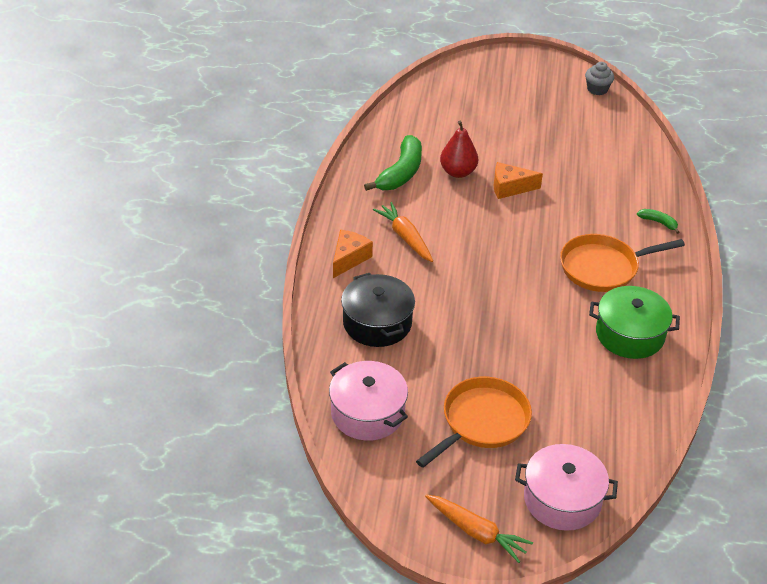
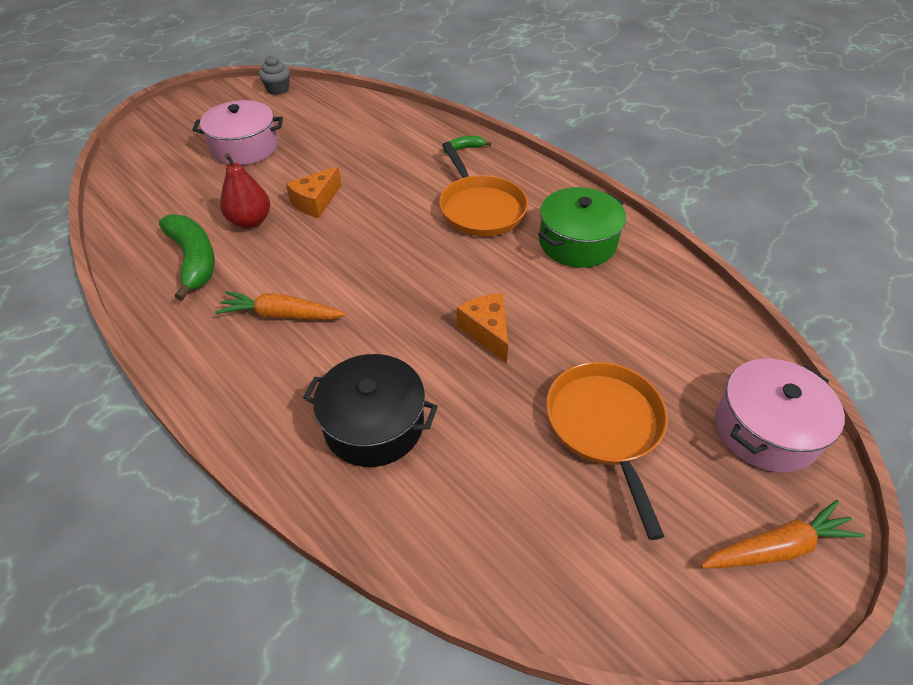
camera: 50 degrees left, 5 degrees up
pink pot [329,361,408,441] -> pink pot moved to [193,100,283,165]
orange cheese [333,229,373,278] -> orange cheese moved to [457,293,508,364]
orange pan [560,234,685,292] -> orange pan turned 45 degrees counterclockwise [439,142,528,237]

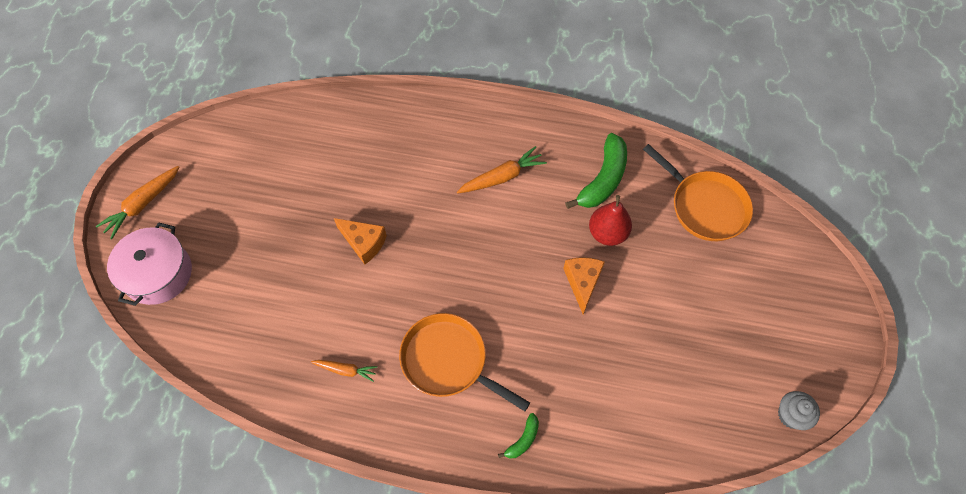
camera: 145 degrees right, 15 degrees up
green banana [159,215,215,301] -> green banana turned 90 degrees counterclockwise [565,133,627,209]
pink pot [193,100,283,165] -> none
black pot [303,354,438,467] -> none
green pot [538,187,626,268] -> orange carrot [311,360,377,382]
orange pan [546,362,668,540] -> orange pan moved to [643,144,753,241]

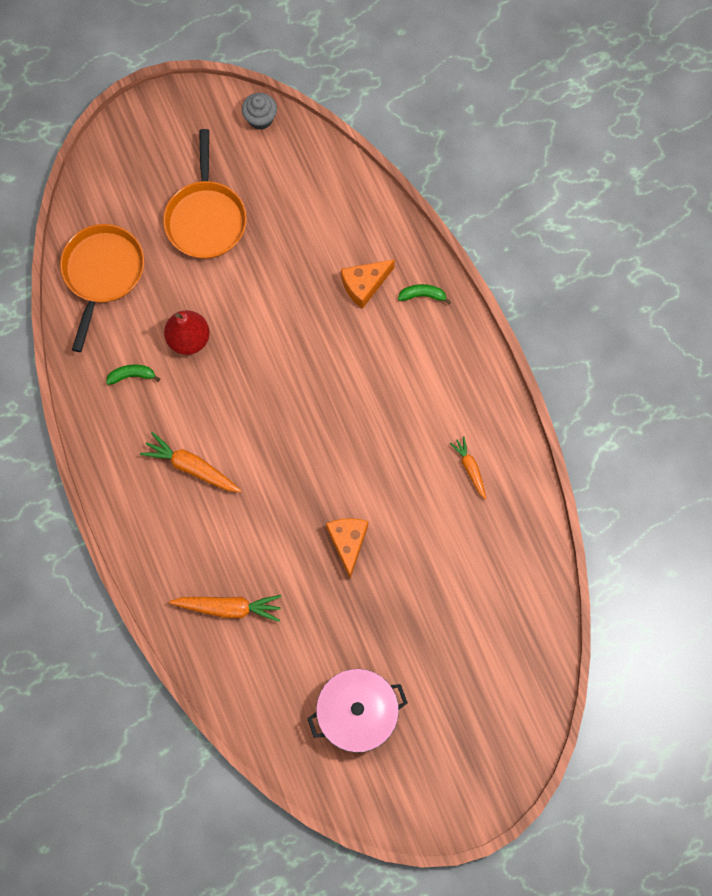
camera: 125 degrees left, 10 degrees up
orange carrot [96,166,179,239] -> orange carrot moved to [169,595,282,622]
pink pot [107,222,192,306] -> pink pot moved to [307,669,408,753]
orange pan [399,313,530,411] -> orange pan moved to [163,129,247,259]
orange cheese [563,257,605,314] -> orange cheese moved to [341,259,395,309]
green banana [565,133,627,209] -> green banana [106,364,160,385], size x0.48

